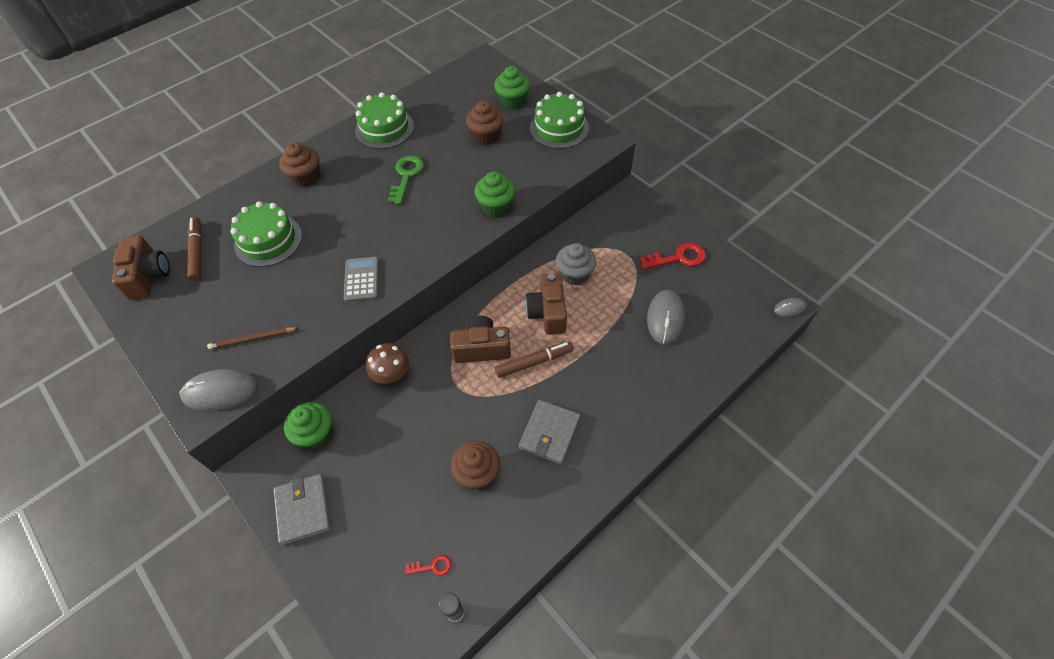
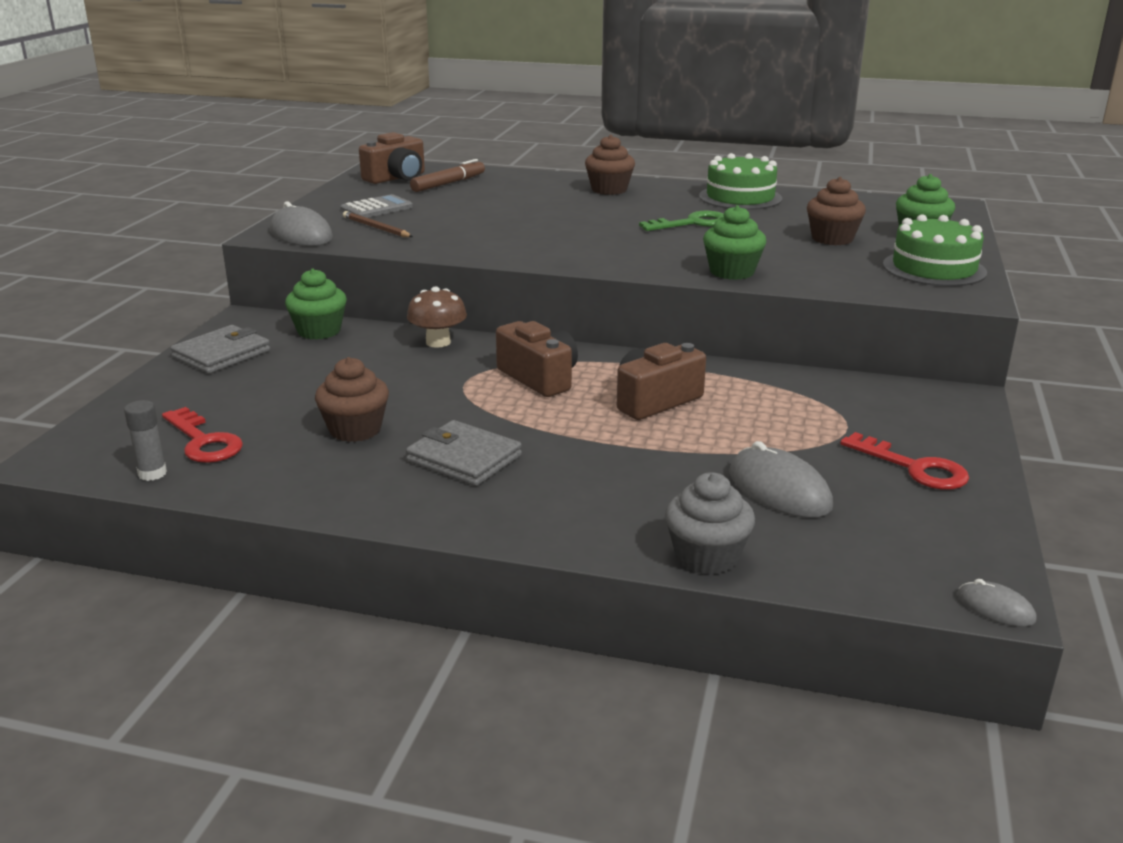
camera: 55 degrees right, 30 degrees down
green cake [231,201,302,267] -> none
grey calculator [344,257,379,302] -> grey calculator moved to [340,194,413,218]
red key [405,555,451,576] -> red key [162,407,243,463], size x1.94
brown marker [495,341,574,378] -> none
grey wallet [519,400,581,465] -> grey wallet turned 45 degrees clockwise [406,420,522,486]
grey cupcake [556,243,596,285] -> grey cupcake moved to [665,472,755,575]
grey mouse [647,290,685,345] -> grey mouse turned 75 degrees clockwise [729,441,833,518]

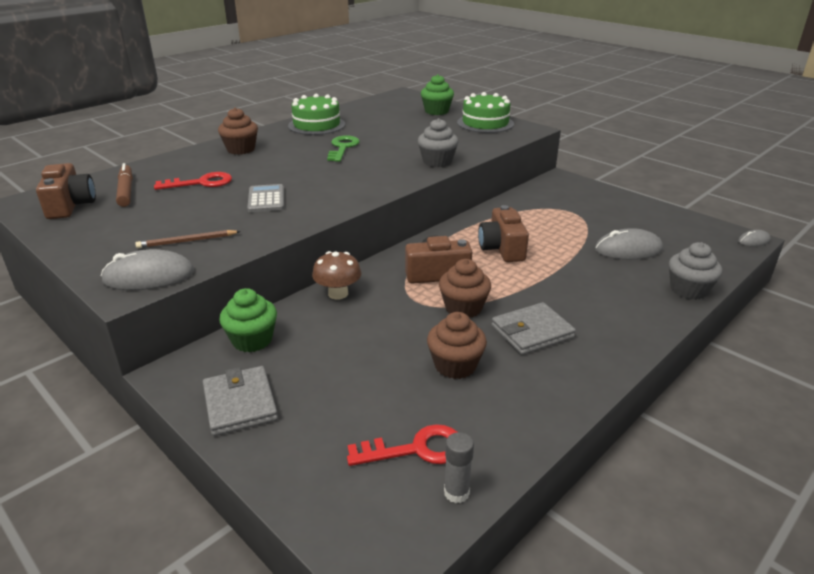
camera: 60 degrees left, 5 degrees up
grey calculator [340,194,413,218] -> grey calculator moved to [247,184,284,212]
green cupcake [703,205,766,280] -> grey cupcake [418,118,458,167]
brown cupcake [807,177,866,245] -> brown cupcake moved to [439,259,491,318]
red key [840,432,969,490] -> red key moved to [154,172,232,190]

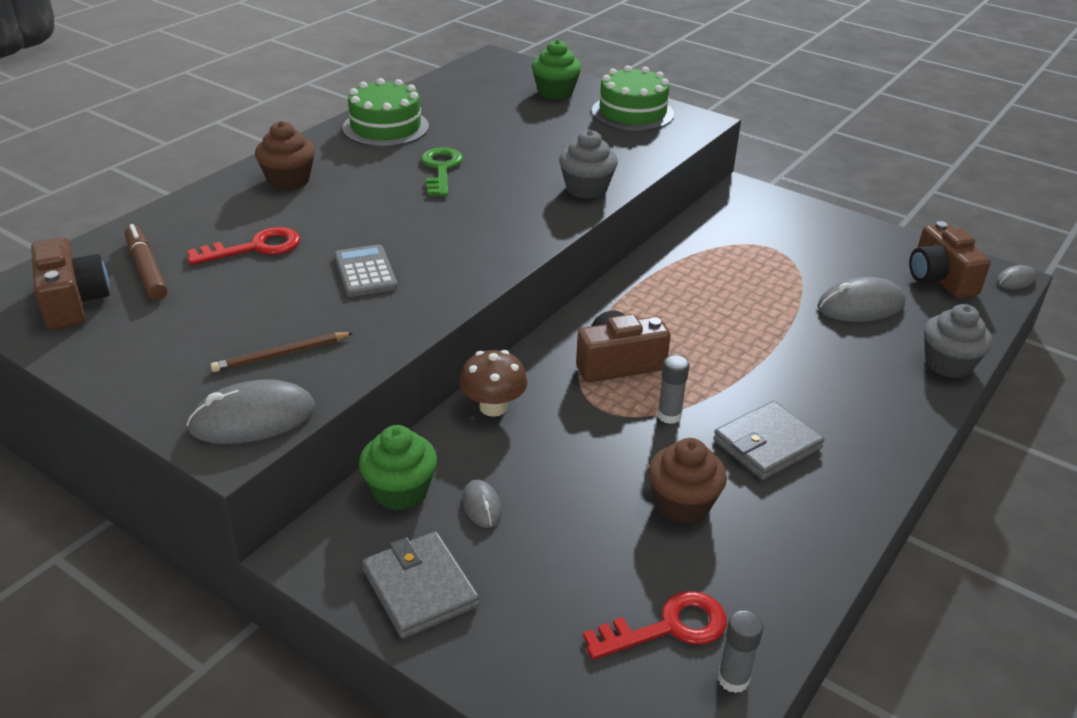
camera: 10 degrees left, 5 degrees up
brown cupcake [439,259,491,318] -> grey glue stick [657,355,689,424]
brown camera [478,205,529,262] -> brown camera moved to [909,221,991,298]
none -> grey mouse [462,480,502,528]

